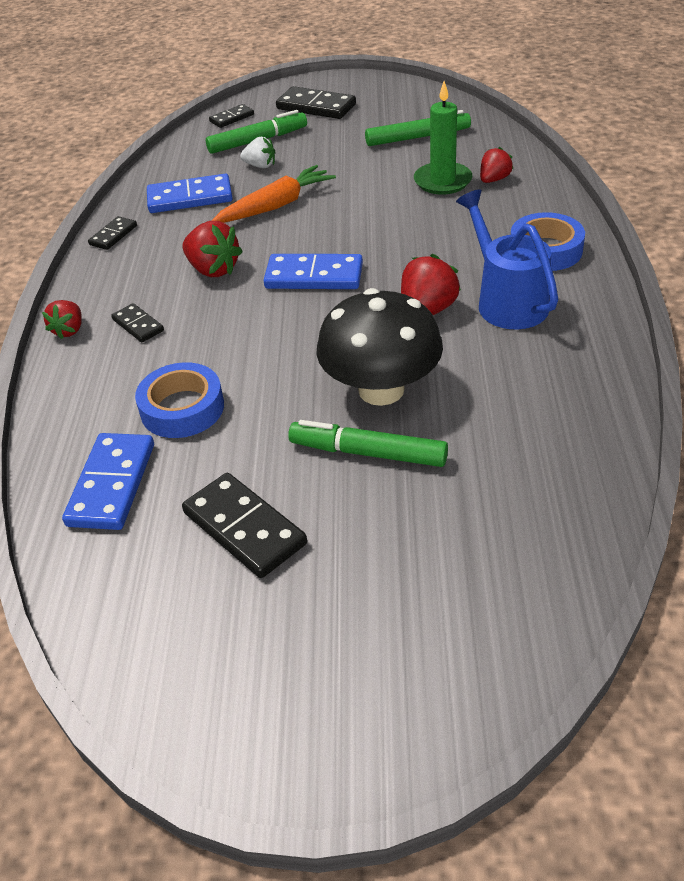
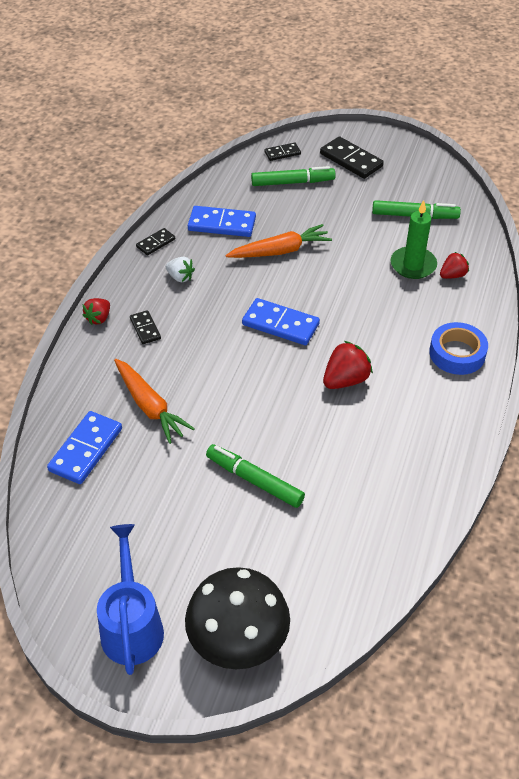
camera: 15 degrees right, 5 degrees up
blue tape [135,362,224,438] -> orange carrot [114,359,195,444]
red strawberry [182,221,243,277] -> none
black domino [182,473,307,578] -> none
white strawberry [240,137,275,168] -> white strawberry moved to [166,256,195,283]
black mushroom [316,288,443,406] -> black mushroom moved to [185,567,290,669]
blue watering can [456,189,559,329] -> blue watering can moved to [97,524,164,675]

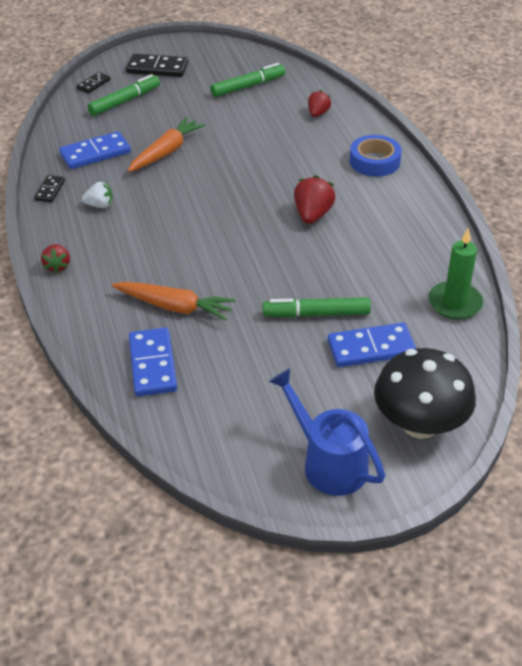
camera: 35 degrees left, 5 degrees down
black domino [130,310,161,344] -> none
blue domino [242,298,320,345] -> blue domino moved to [328,323,416,367]
green candle [390,200,437,279] -> green candle moved to [428,228,483,319]

